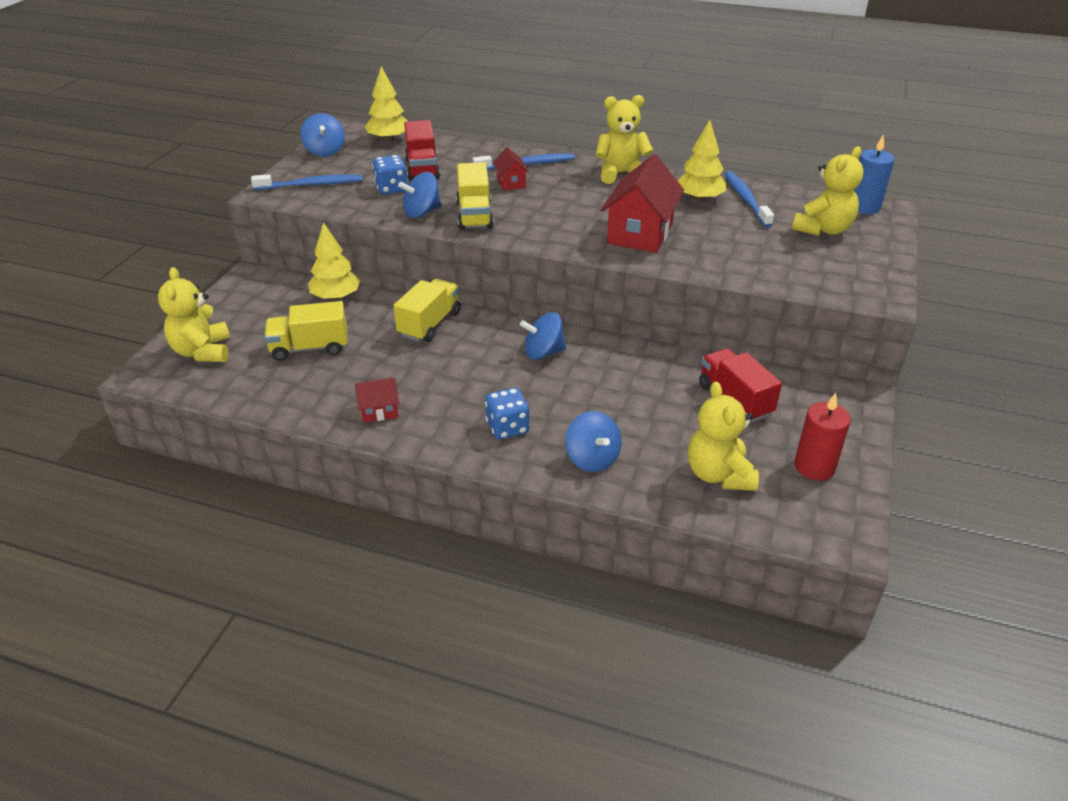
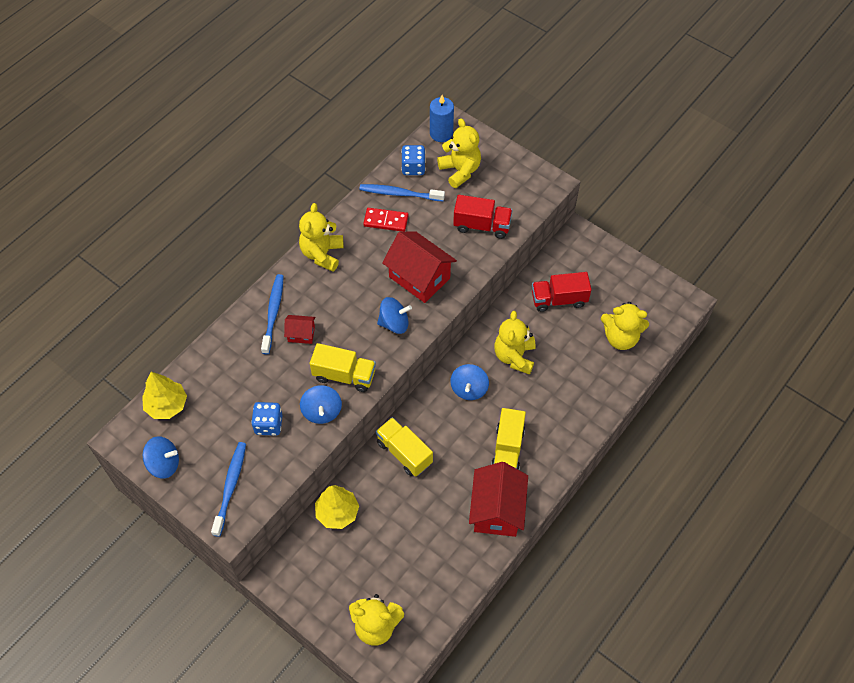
camera: 70 degrees left, 20 degrees up
yellow truck [264,301,348,361] -> yellow truck moved to [491,408,526,470]
red house [355,378,399,423] -> red house [469,462,528,537], size x2.02
red truck [404,120,440,181] -> red truck moved to [453,195,513,239]
blue dice [485,388,530,440] -> blue dice moved to [401,145,426,175]
blue spinning top [565,411,622,472] -> blue spinning top moved to [377,297,412,334]
yellow tree [678,120,726,202] -> red domino [363,208,409,232]
red candle [794,393,851,481] -> none
none -> yellow teddy bear [494,311,536,375]

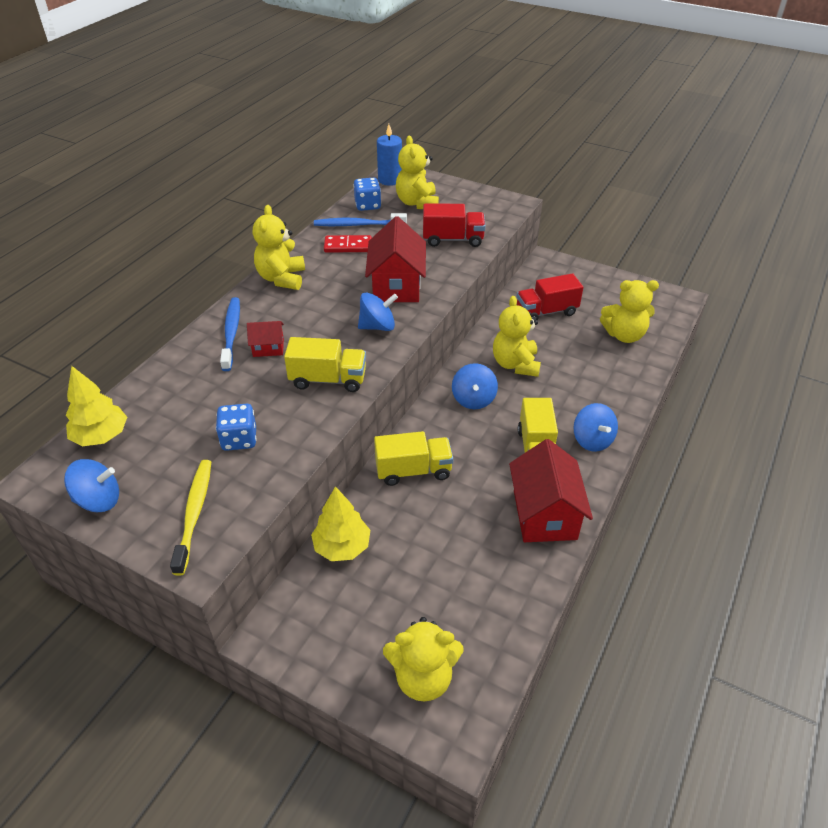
camera: 10 degrees left, 15 degrees down
blue toothbrush [211,442,246,537] -> yellow toothbrush [170,460,211,576]
blue spinning top [300,385,342,424] -> blue spinning top moved to [573,403,618,452]
yellow truck [376,417,433,477] -> yellow truck turned 135 degrees clockwise [374,431,453,486]
red house [382,231,457,303] -> red house turned 60 degrees clockwise [365,216,426,302]
yellow teddy bear [437,118,481,188] -> yellow teddy bear turned 150 degrees counterclockwise [396,135,439,209]

